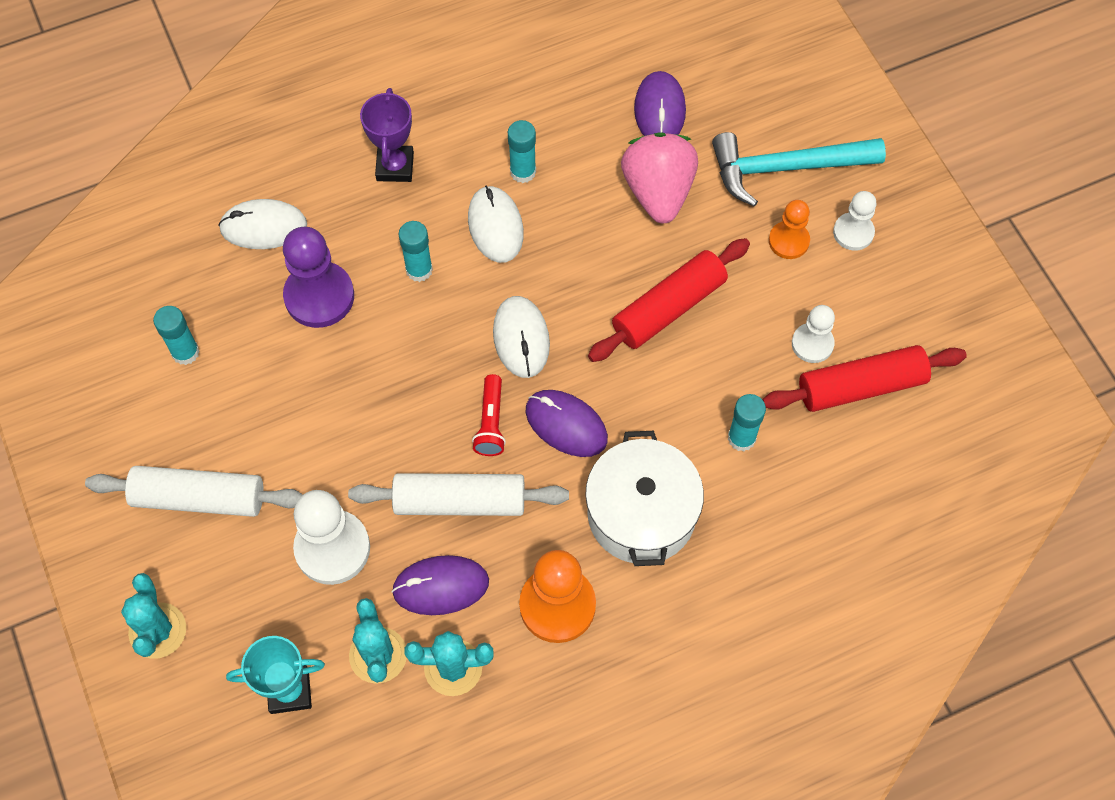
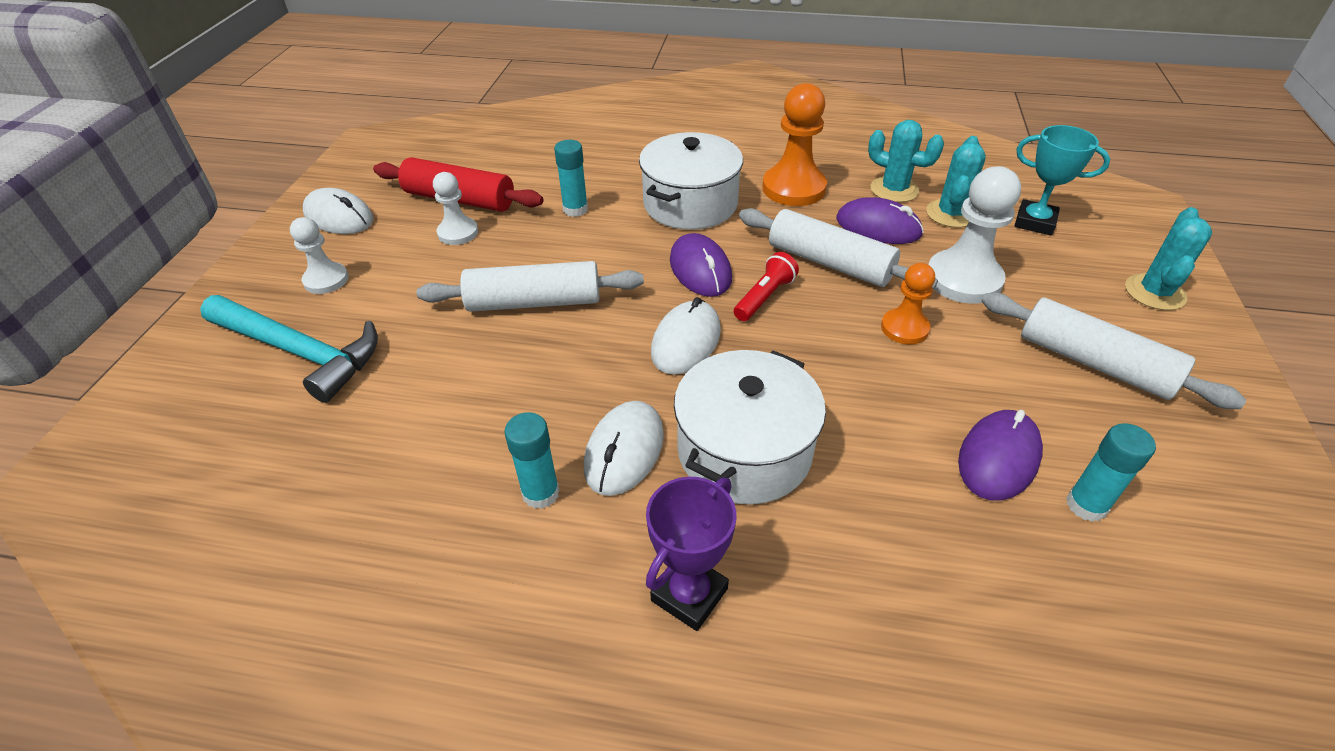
camera: 145 degrees left, 20 degrees down
white mouse [218,199,307,249] -> white mouse moved to [303,188,373,234]
purple pawn [283,227,354,328] -> none
turquoise glue stick [399,221,433,282] -> white pot [674,350,826,505]
red rolling pin [588,238,750,362] -> white rolling pin [417,261,644,312]
pink strawberry [621,132,698,223] -> none
purple mouse [634,71,686,136] -> purple mouse moved to [958,410,1043,501]
orange pawn [769,200,810,259] -> orange pawn moved to [881,263,935,344]

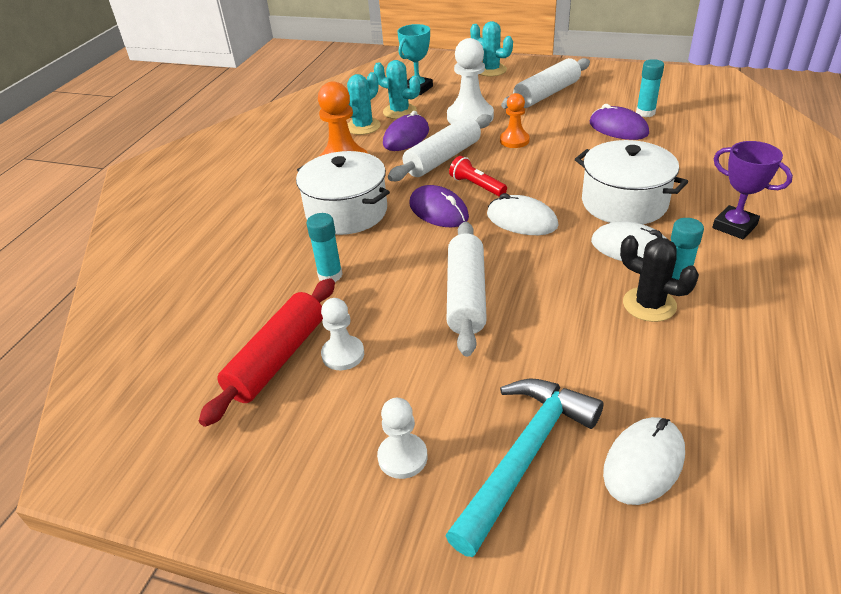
camera: 80 degrees left, 5 degrees down
white mouse [303,188,373,234] -> white mouse moved to [603,417,685,505]
purple mouse [670,233,732,297] -> purple mouse turned 60 degrees clockwise [409,185,469,227]
none -> black cactus [620,235,699,322]

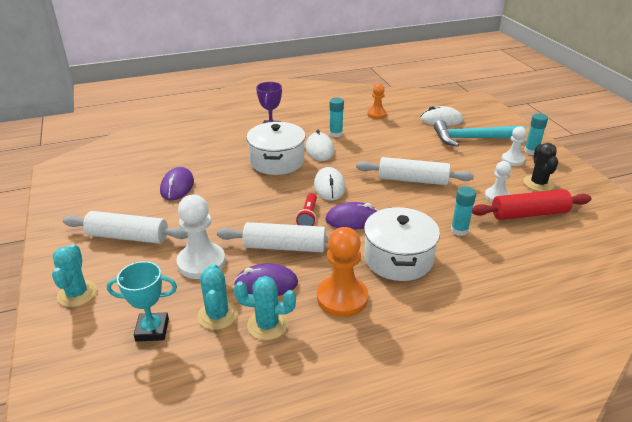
camera: 130 degrees left, 5 degrees down
purple mouse [409,185,469,227] -> purple mouse turned 75 degrees clockwise [325,202,378,230]
white rolling pin [447,221,487,357] -> white rolling pin turned 45 degrees clockwise [356,157,474,185]
orange pawn [500,93,530,148] -> orange pawn moved to [367,84,387,119]
black cactus [620,235,699,322] -> black cactus moved to [523,143,558,192]
turquoise glue stick [636,59,664,117] -> turquoise glue stick moved to [524,113,548,155]

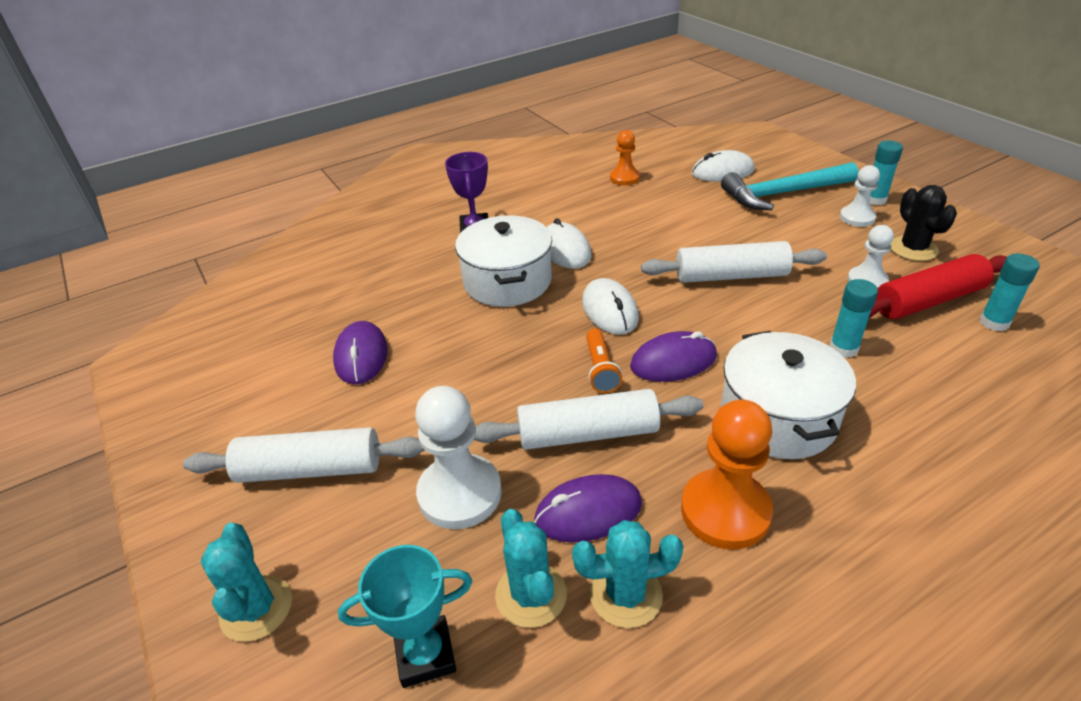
camera: 10 degrees left, 5 degrees up
red flashlight [296,193,317,226] -> orange flashlight [586,329,622,393]
turquoise glue stick [329,98,344,138] -> turquoise glue stick moved to [980,254,1040,331]

